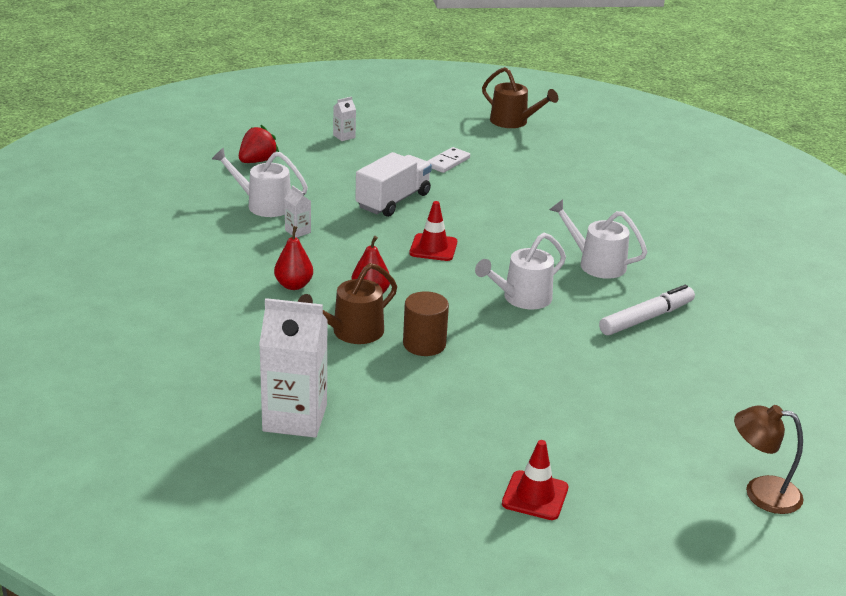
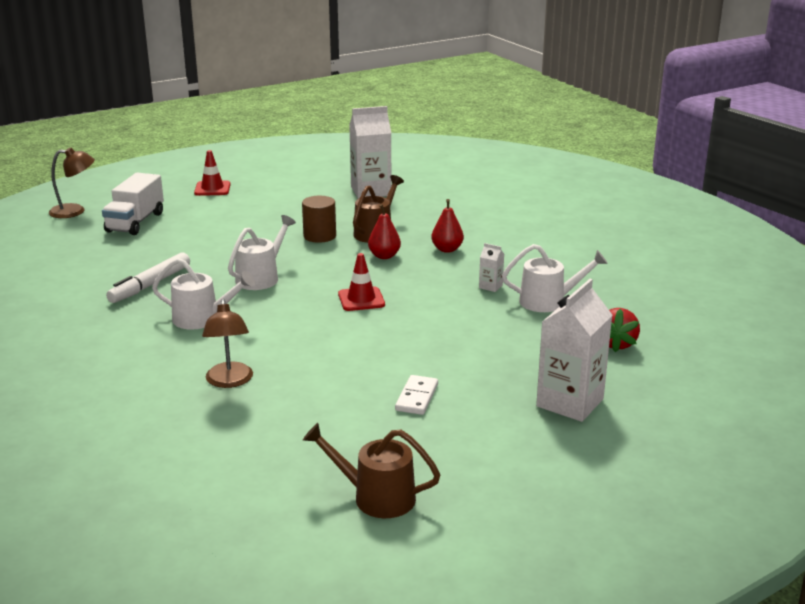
camera: 160 degrees right, 5 degrees down
white carton [333,97,356,141] -> white carton [536,279,612,422], size x2.30
white truck [355,152,432,217] -> white truck moved to [102,173,164,235]
none -> brown lamp [202,299,253,388]

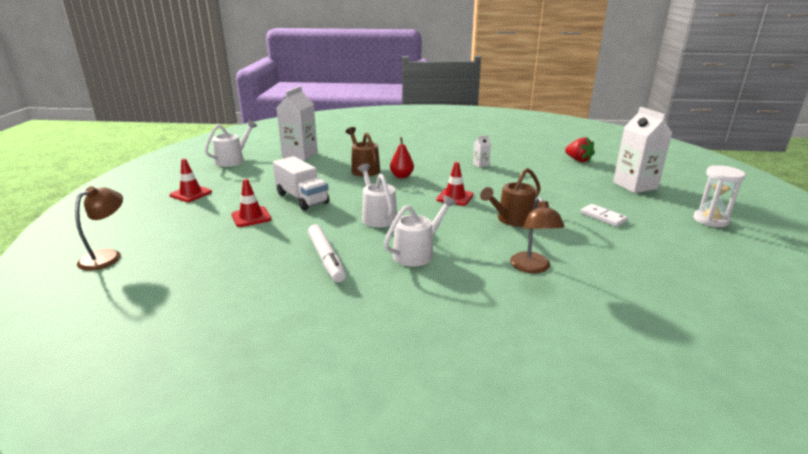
camera: 55 degrees left, 0 degrees up
white truck [102,173,164,235] -> white truck moved to [273,156,329,210]
brown lamp [202,299,253,388] -> brown lamp turned 60 degrees clockwise [510,197,565,273]
brown cylinder [302,196,336,243] -> none
brown watering can [303,423,440,518] -> brown watering can moved to [480,168,541,226]
red pear [431,199,464,253] -> none
white watering can [502,244,608,312] -> white watering can moved to [204,120,257,167]
none -> red traffic cone [231,179,271,227]
none -> white hourglass [693,165,745,227]

